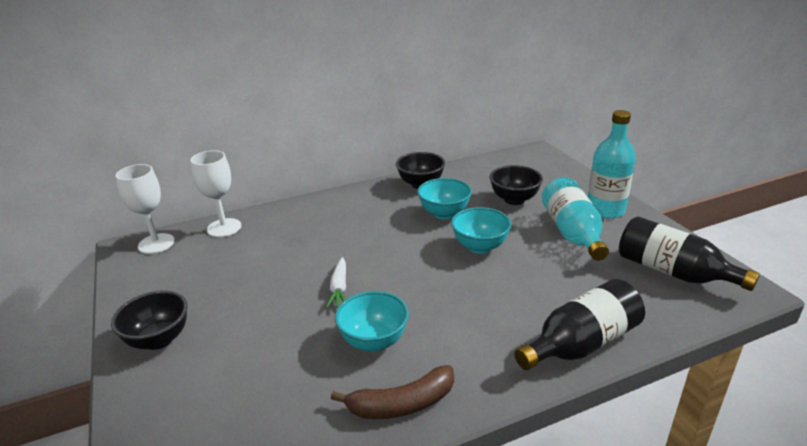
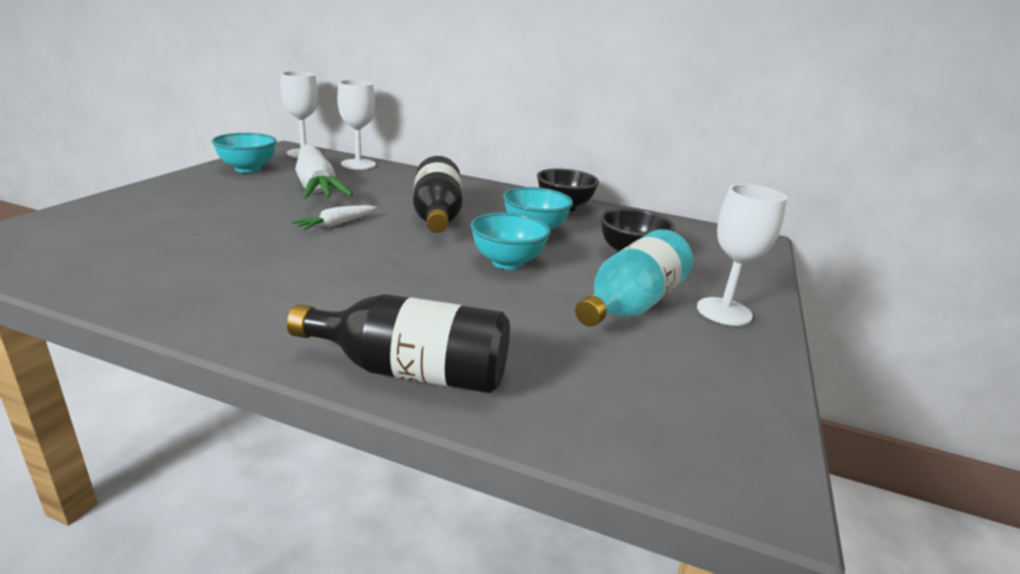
camera: 40 degrees right, 5 degrees down
black bowl [111,291,188,350] -> none
brown banana [331,365,454,419] -> none
turquoise bowl [335,291,409,352] -> turquoise bowl moved to [212,133,277,173]
turquoise bottle [588,110,636,219] -> white goblet [697,184,787,326]
black bottle [619,216,760,291] -> black bottle moved to [413,156,463,233]
none -> white carrot [295,144,353,199]

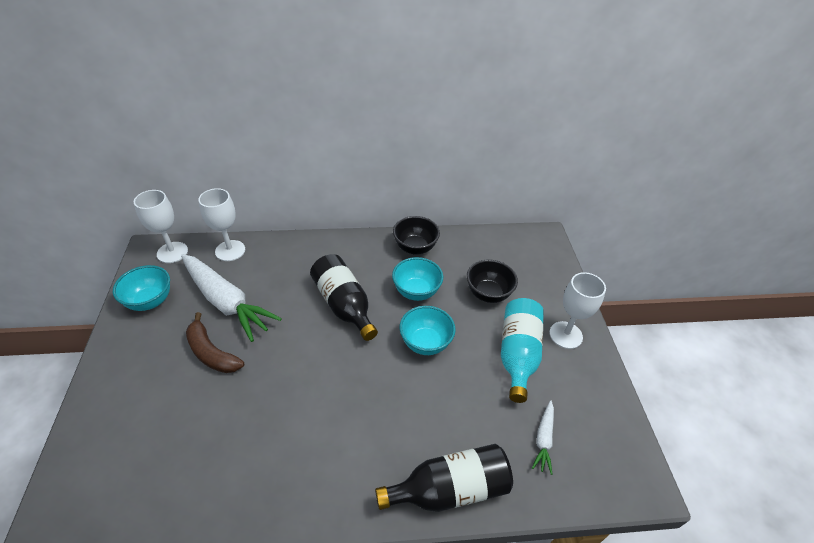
camera: 25 degrees left, 20 degrees up
white carrot [292,205,377,230] -> white carrot moved to [532,400,554,475]
none -> brown banana [186,312,244,373]

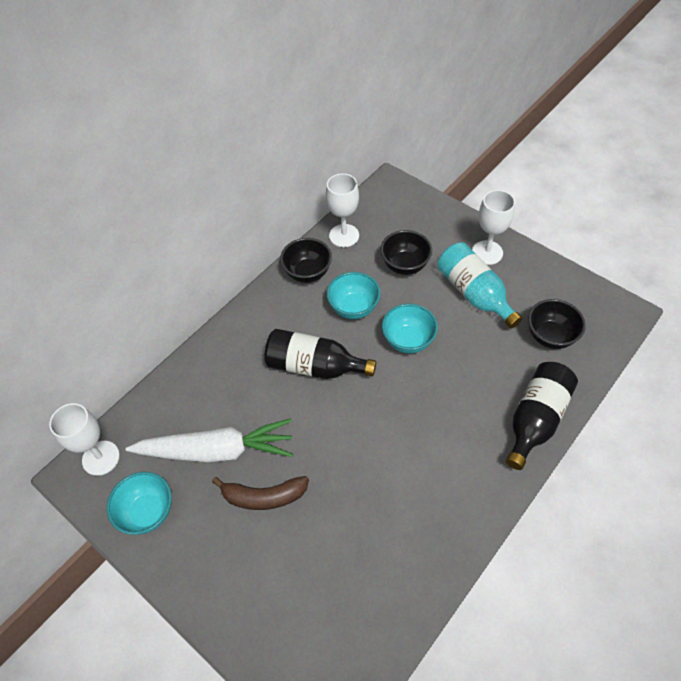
camera: 40 degrees left, 10 degrees up
white goblet [198,188,245,261] -> white goblet moved to [326,173,359,247]
white carrot [532,400,554,475] -> black bowl [528,299,586,349]

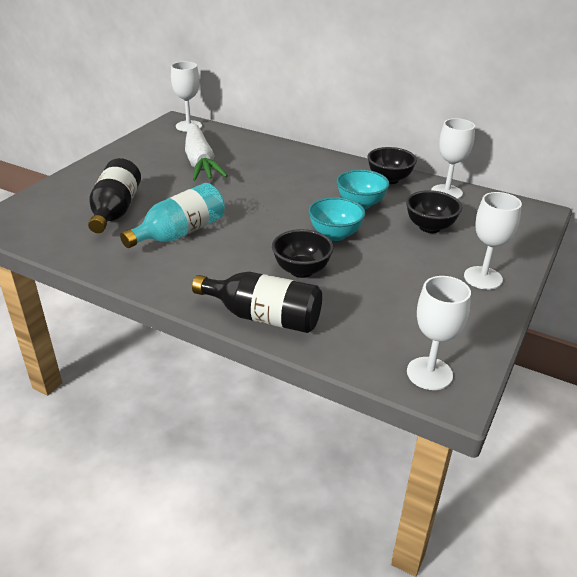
camera: 75 degrees right, 20 degrees down
turquoise bowl [107,472,172,535] -> none
brown banana [212,476,309,510] -> none
black bottle [264,329,376,379] -> black bottle moved to [88,158,141,233]
turquoise bottle [438,242,522,328] -> turquoise bottle moved to [120,183,225,248]
black bowl [528,299,586,349] -> black bowl moved to [272,229,334,278]
none -> white goblet [407,276,471,390]

